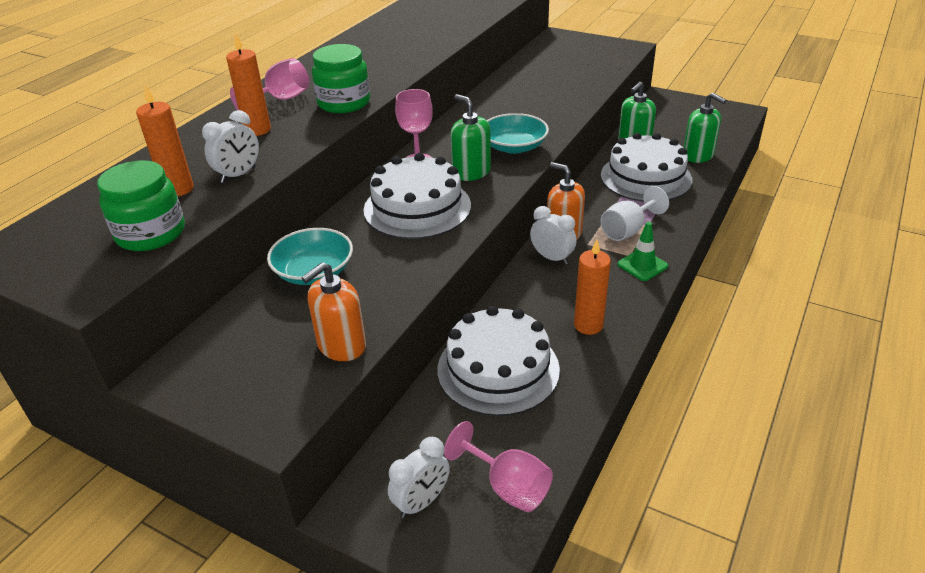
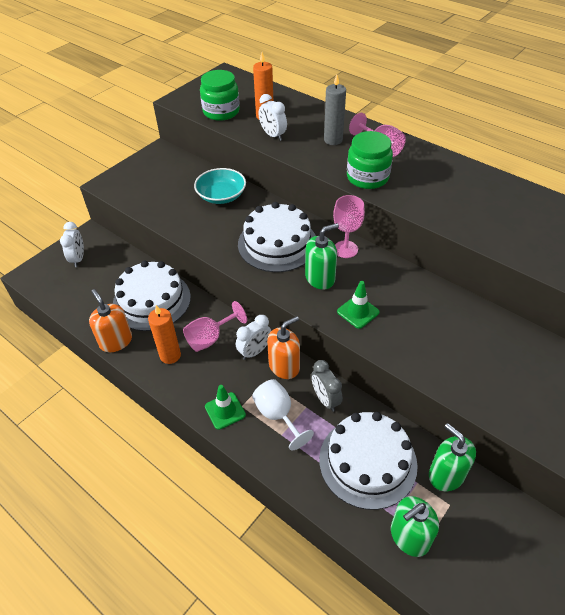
camera: 100 degrees right, 10 degrees up
orange candle [226,33,271,136] -> grey candle [324,75,346,145]
orange soap dispenser [302,262,366,361] -> orange soap dispenser moved to [89,289,132,352]
white clock [388,437,450,518] -> white clock turned 150 degrees counterclockwise [60,222,84,267]
pink goblet [444,421,553,512] -> pink goblet moved to [183,301,247,352]
turquoise bowl [487,113,549,154] -> green traffic cone [337,281,380,329]
none -> grey clock [311,360,343,412]

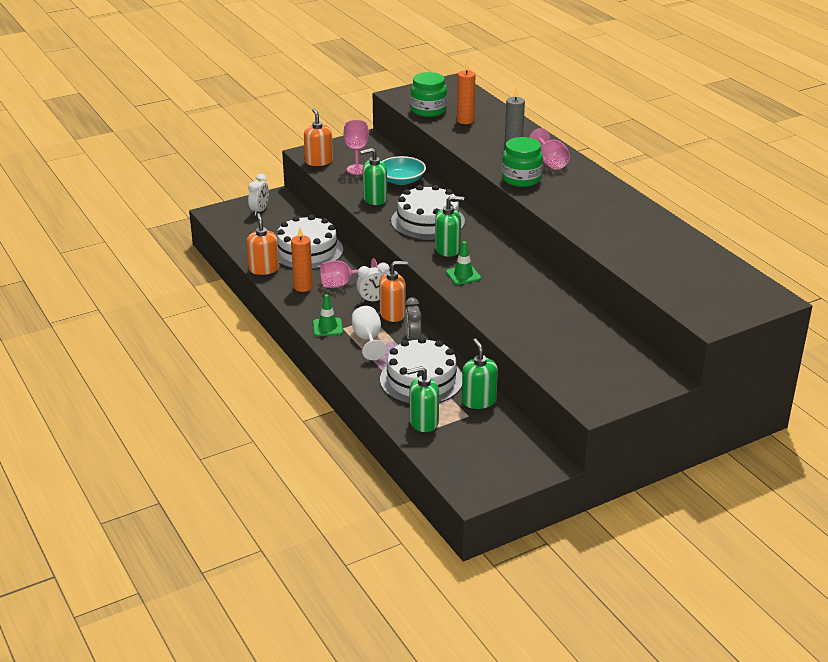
camera: 20 degrees right, 15 degrees down
white clock [259,94,287,141] -> none
pink goblet [333,195,365,258] -> pink goblet moved to [344,120,369,175]
none -> orange soap dispenser [304,108,333,166]
none -> green soap dispenser [360,148,387,205]

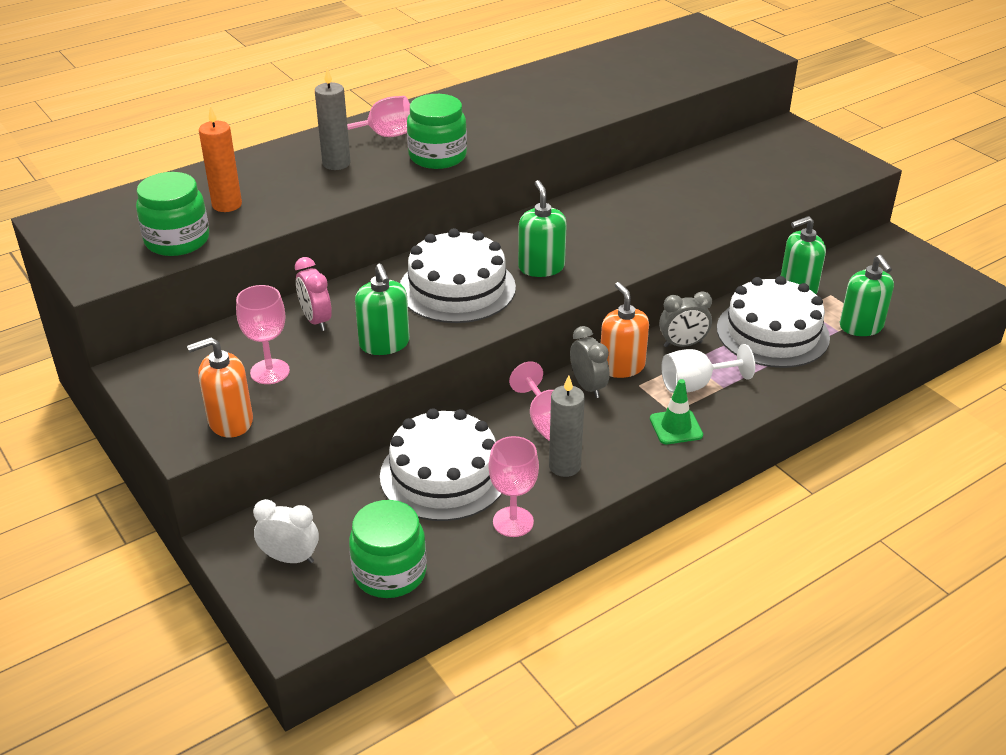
camera: 95 degrees left, 5 degrees up
orange soap dispenser [247,213,279,275] -> pink goblet [488,436,539,537]
orange candle [291,228,313,292] -> grey candle [549,376,585,477]
white clock [357,263,390,303] -> grey clock [570,326,609,398]
turquoise bowl [382,156,426,185] -> pink clock [295,257,332,331]
green traffic cone [446,241,481,285] -> none
none -> green jar [349,500,427,598]

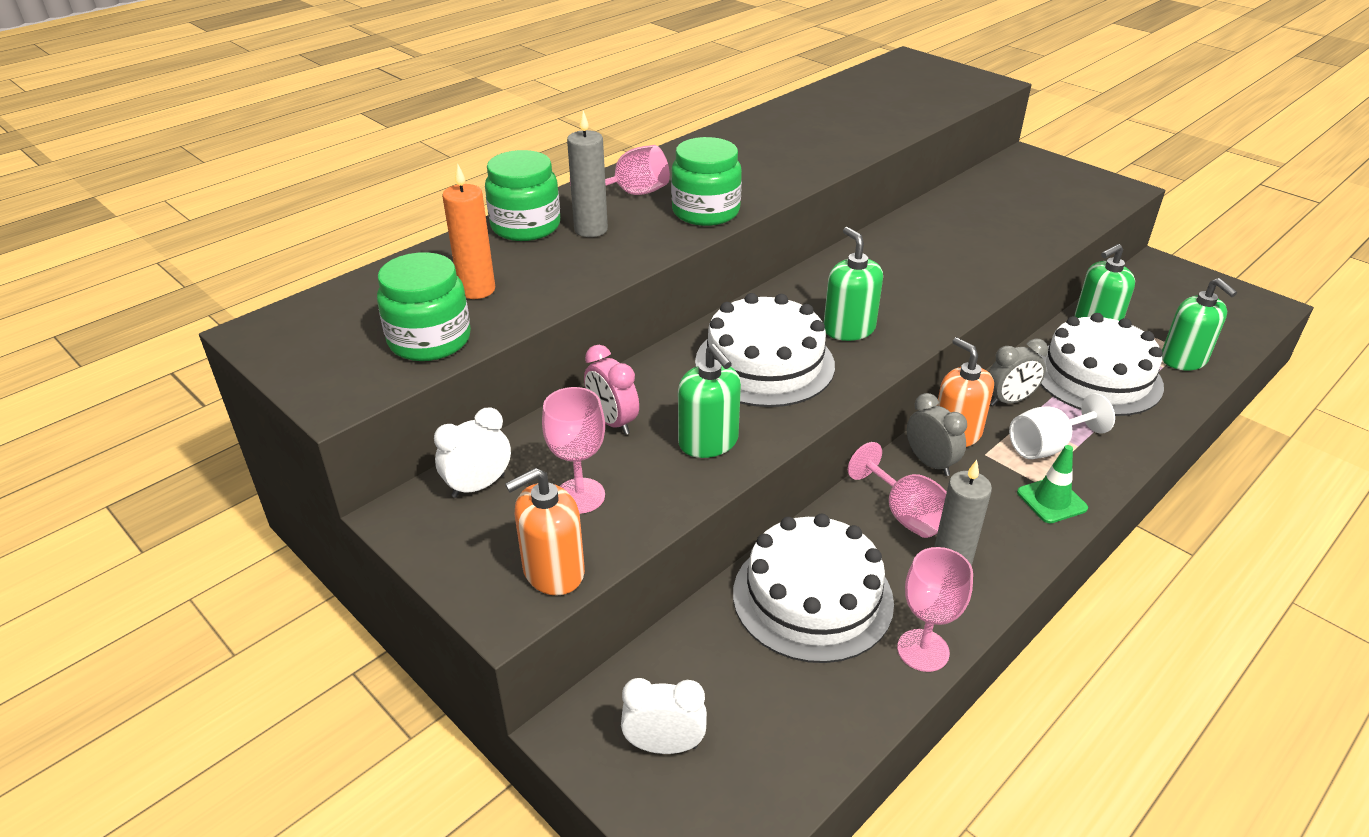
camera: 10 degrees left, 0 degrees up
green jar [349,500,427,598] -> green jar moved to [485,150,560,241]
none -> white clock [434,408,511,498]

